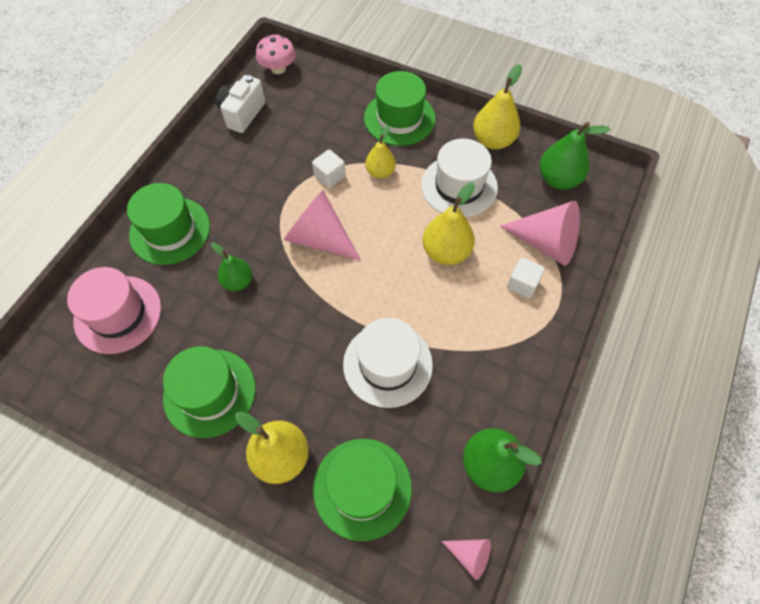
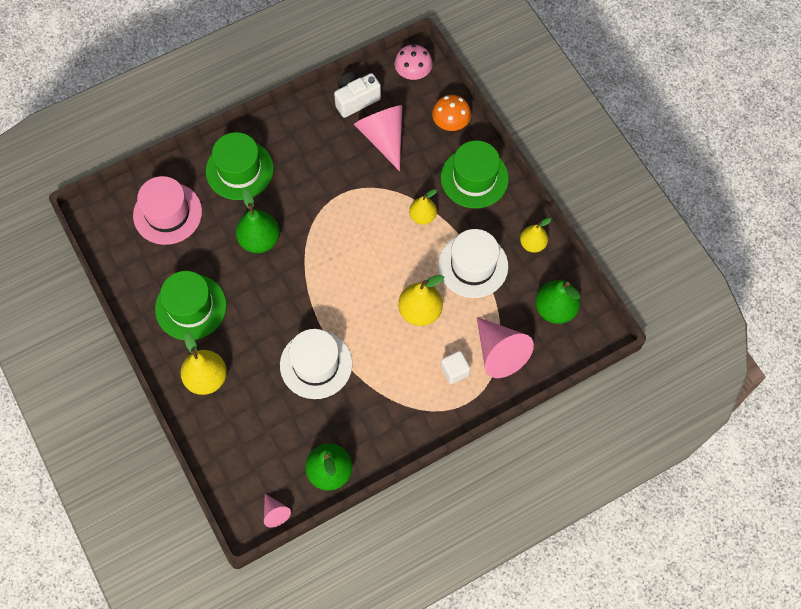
camera: 35 degrees right, 5 degrees up
green pear [211,242,252,291] -> green pear [236,188,280,253], size x1.55
pink cone [284,190,361,261] -> pink cone moved to [354,105,402,171]
white cube [312,150,346,188] -> none
green hat [313,439,412,541] -> none
yellow pear [473,64,522,150] -> yellow pear [520,218,551,253], size x0.64
none -> orange mushroom [432,95,471,131]

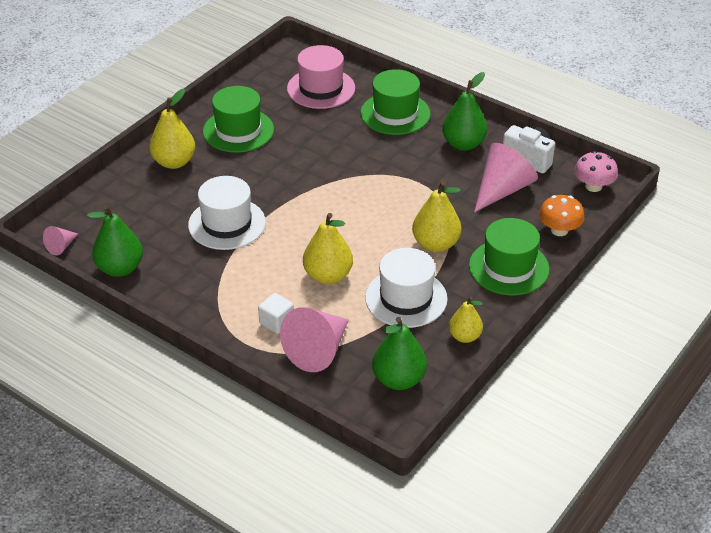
camera: 65 degrees right, 25 degrees down
green pear [236,188,280,253] -> green pear moved to [442,72,487,151]
yellow pear [409,189,437,225] -> yellow pear [412,181,461,252], size x1.55

